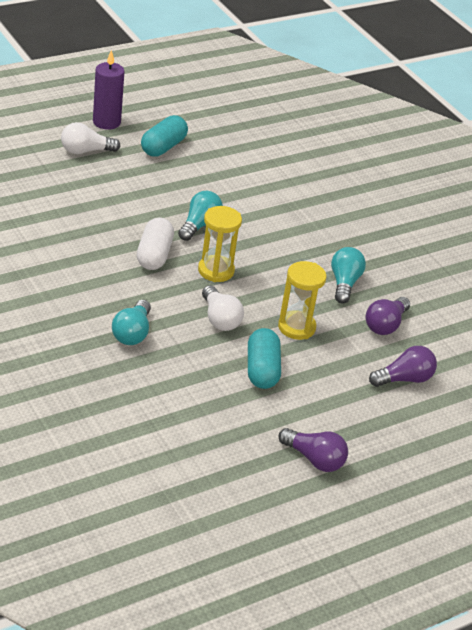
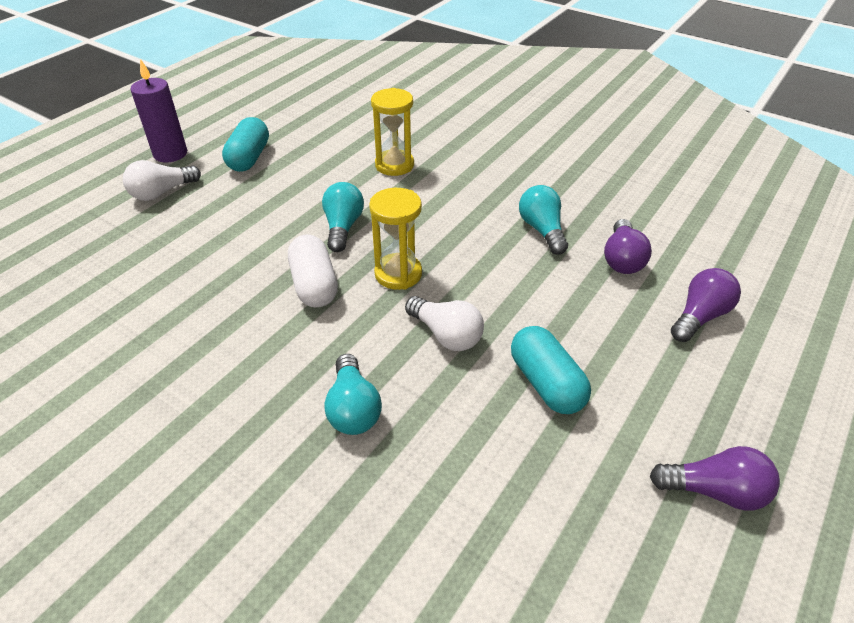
camera: 20 degrees left, 5 degrees up
yellow hourglass [278,261,327,340] -> yellow hourglass moved to [371,88,414,176]

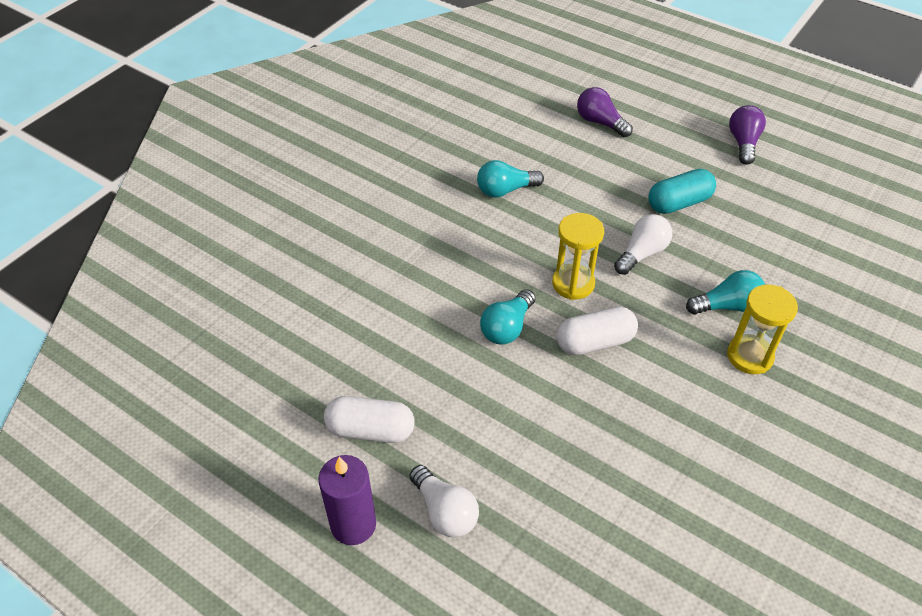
camera: 90 degrees left, 5 degrees up
turquoise capsule [222,117,269,172] -> white capsule [324,396,415,443]
turquoise light bulb [322,182,364,252] -> turquoise light bulb turned 60 degrees counterclockwise [480,289,535,345]
yellow hourglass [371,88,414,176] -> yellow hourglass moved to [727,284,798,374]
purple light bulb [604,219,652,274] -> none

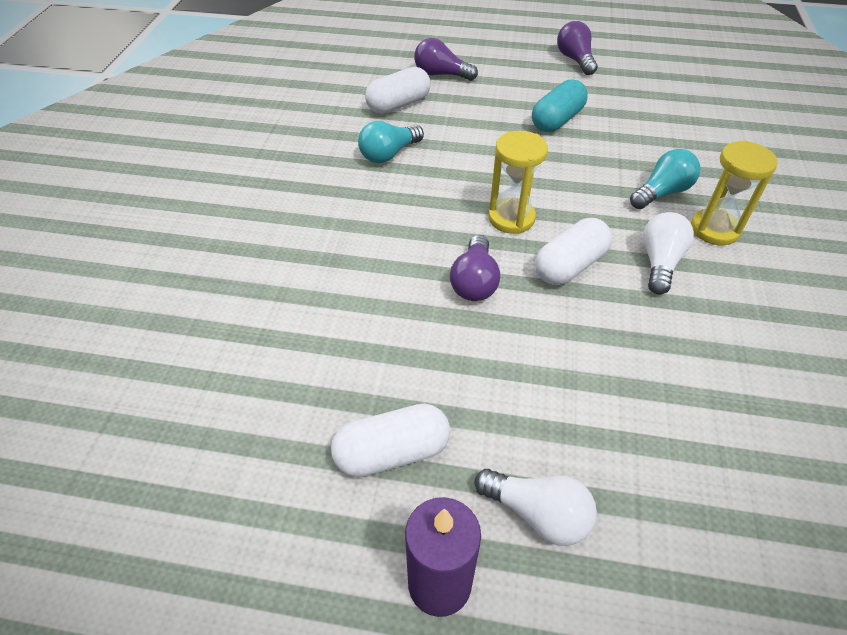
camera: 25 degrees left, 0 degrees up
turquoise light bulb [480,289,535,345] -> purple light bulb [450,235,500,301]
white light bulb [614,214,672,275] -> white light bulb moved to [643,212,694,294]
none -> white capsule [365,67,431,114]

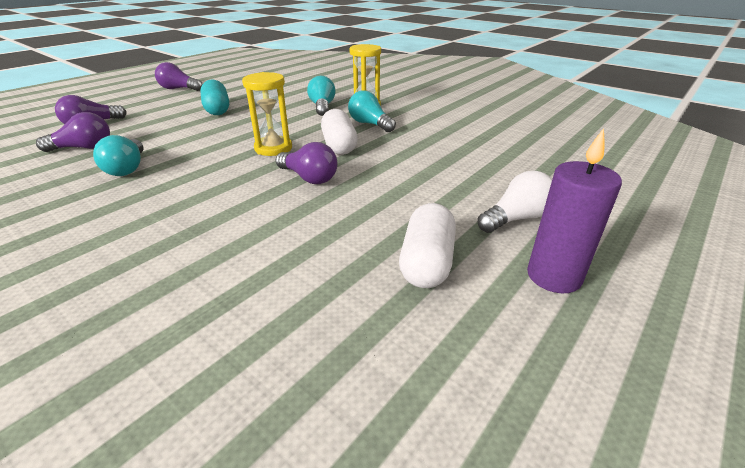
camera: 60 degrees left, 15 degrees down
white capsule [365,67,431,114] -> purple light bulb [36,112,110,152]
white light bulb [643,212,694,294] -> turquoise light bulb [348,90,396,132]

